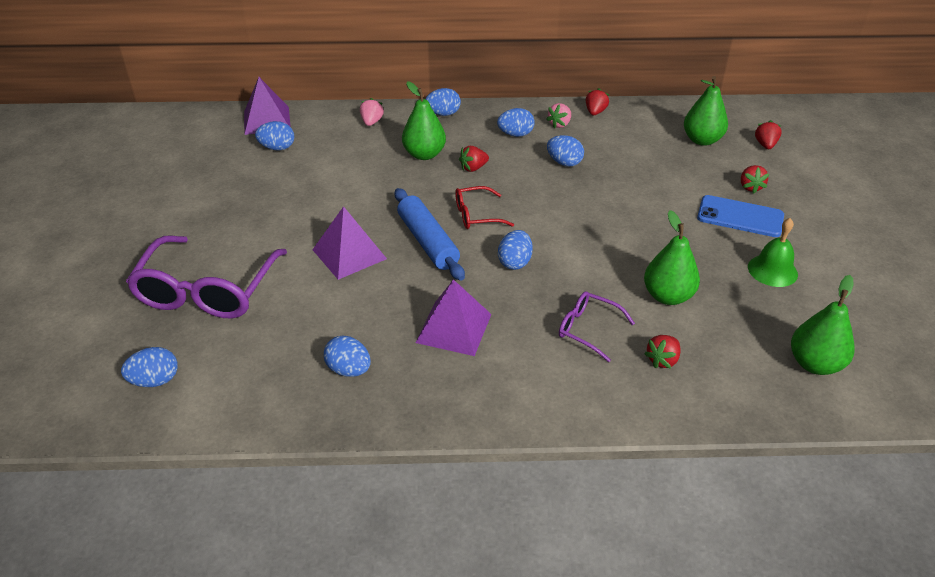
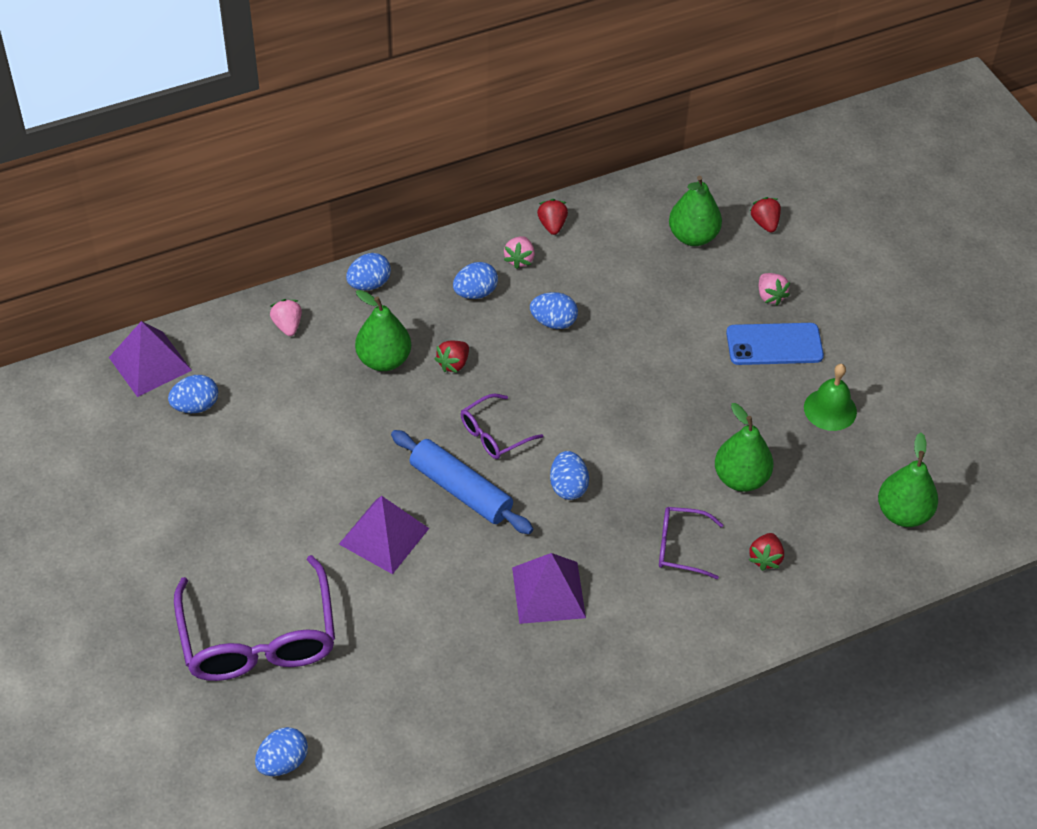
camera: 25 degrees left, 10 degrees up
blue egg [324,336,371,377] -> none
red glasses [455,186,514,229] -> purple glasses [461,393,543,459]
red strawberry [741,165,769,193] -> pink strawberry [759,273,790,306]

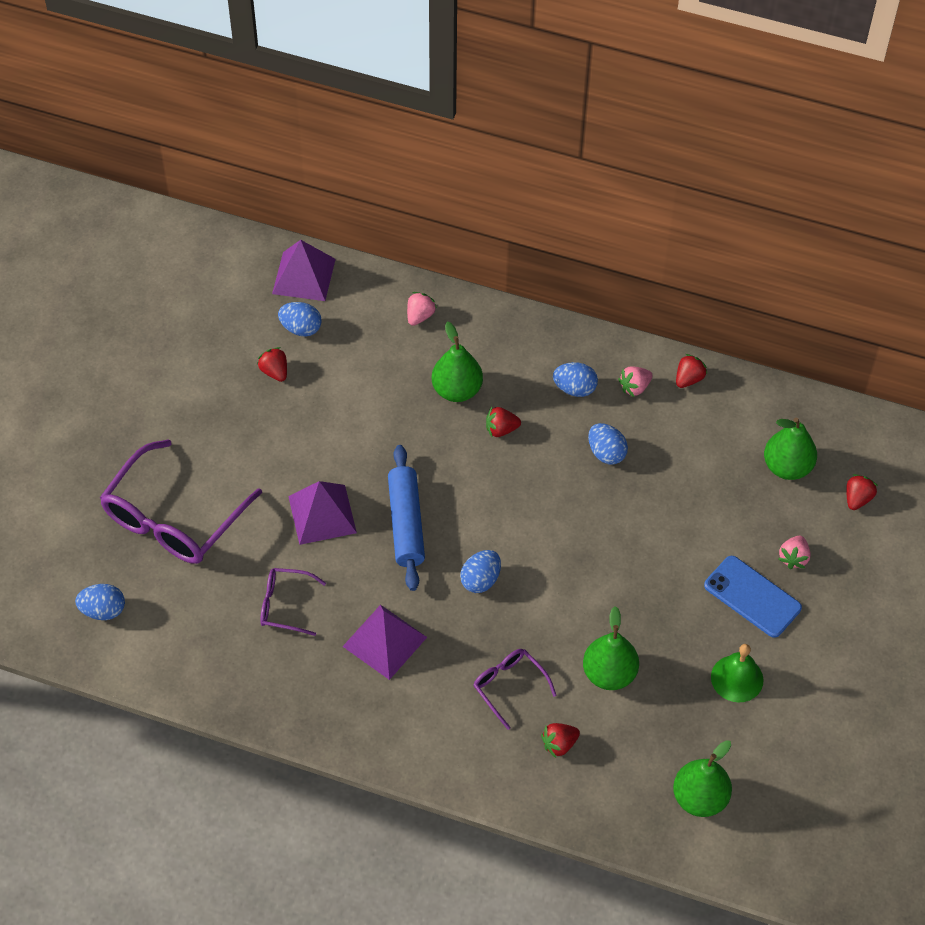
camera: 45 degrees right, 5 degrees up
blue egg [346,253,391,290] -> none
purple glasses [461,393,543,459] -> purple glasses moved to [260,568,326,636]
none -> red strawberry [257,347,287,382]

